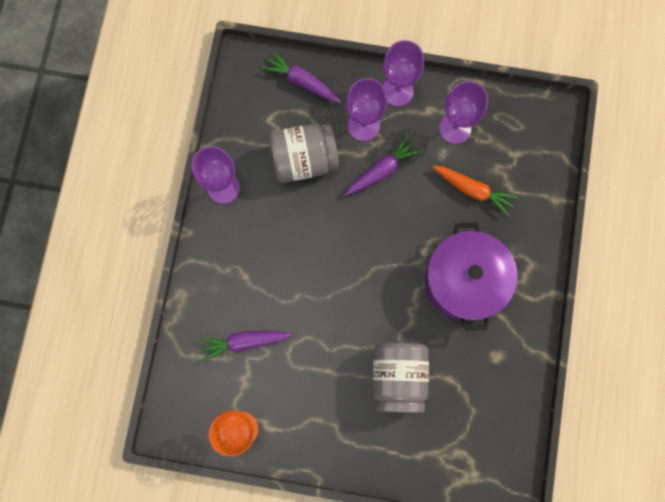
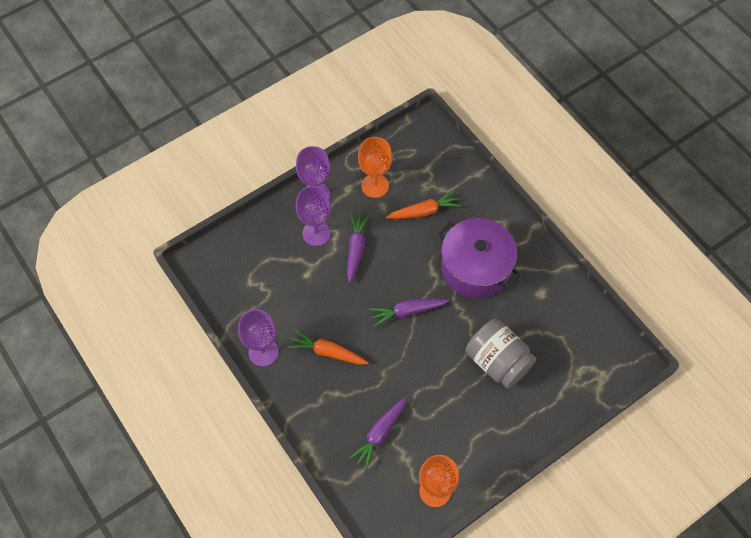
camera: 45 degrees left, 15 degrees down
purple carrot [261,51,341,103] -> purple carrot moved to [369,299,449,327]
grey jar [269,124,339,183] -> none
purple goblet [439,81,488,144] -> orange goblet [358,137,392,198]
none -> orange carrot [288,330,369,365]

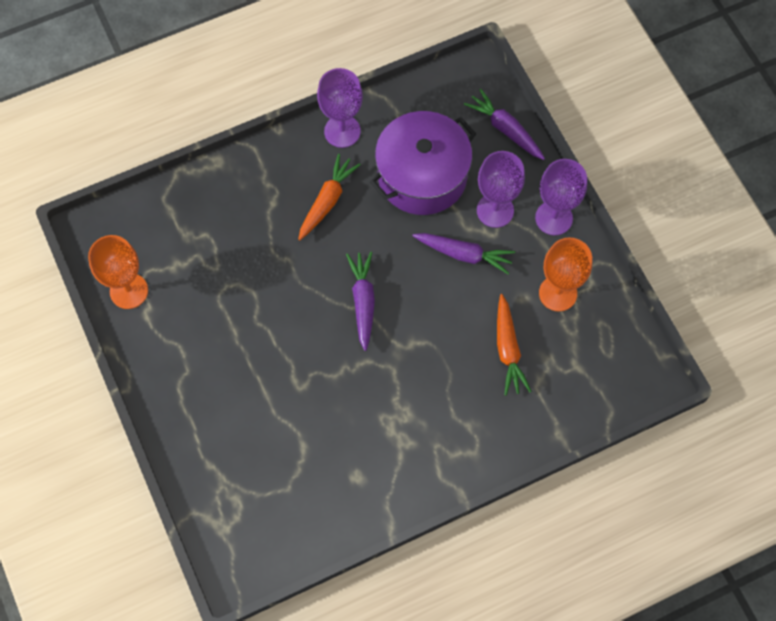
camera: 100 degrees right, 5 degrees up
purple carrot [349,397,407,471] -> purple carrot moved to [464,89,545,160]
purple pot [438,218,521,298] -> purple pot moved to [370,111,476,215]
grey jar [466,319,536,388] -> none

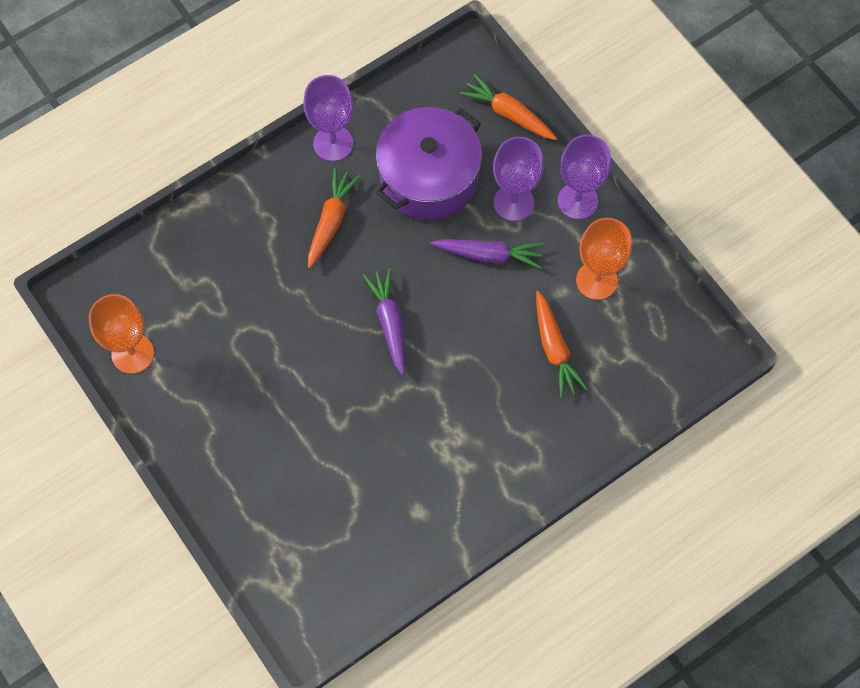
camera: 10 degrees left, 0 degrees up
purple carrot [464,89,545,160] -> orange carrot [460,74,557,140]

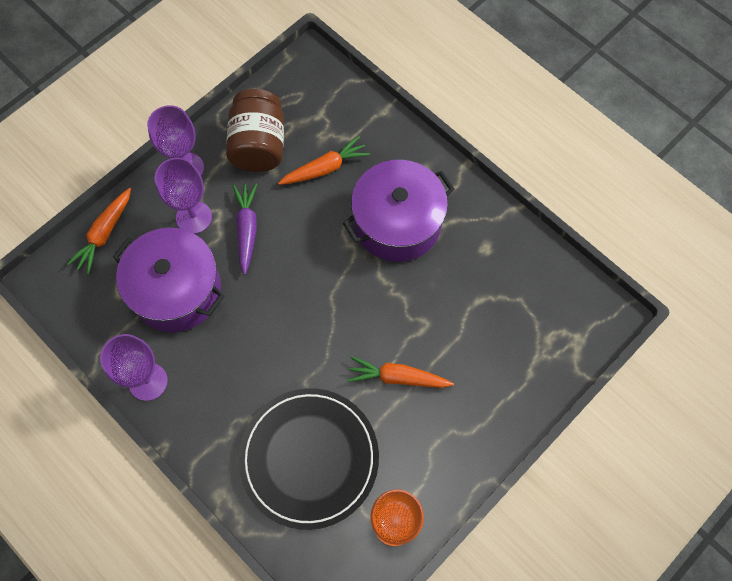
camera: 100 degrees left, 0 degrees up
orange carrot [308,168,361,269] -> orange carrot moved to [347,356,454,388]
purple carrot [363,268,405,376] -> none
orange goblet [576,218,632,300] -> brown jar [226,89,284,172]
none -> black plate [239,388,379,530]
none -> purple pot [343,160,454,262]

